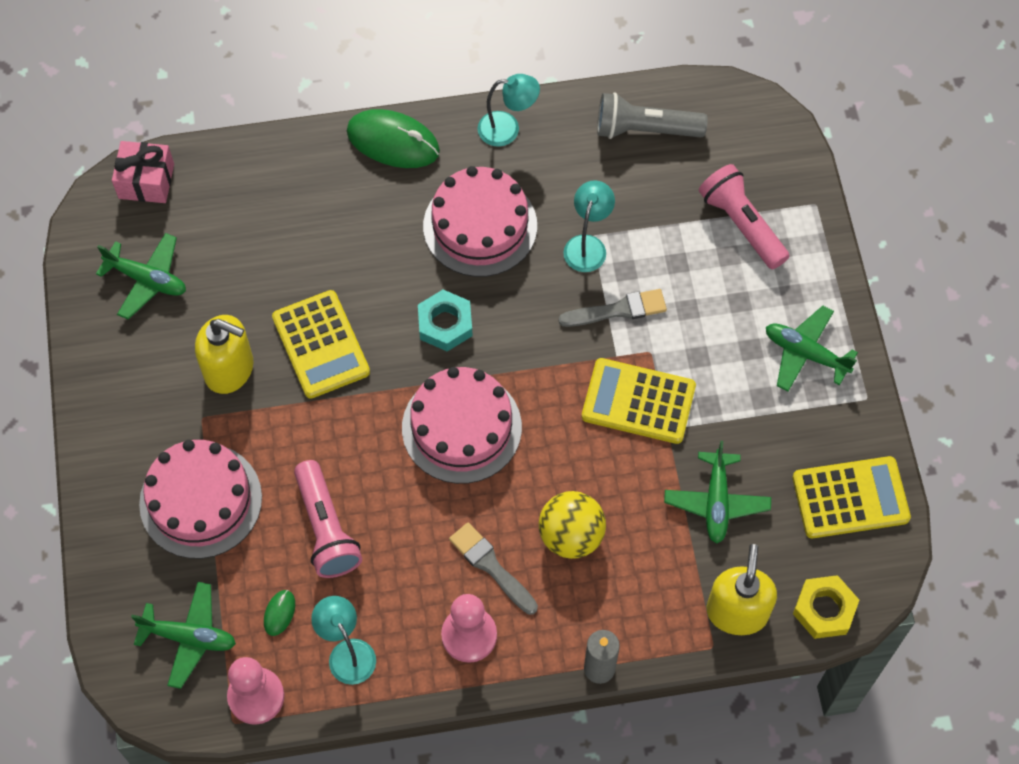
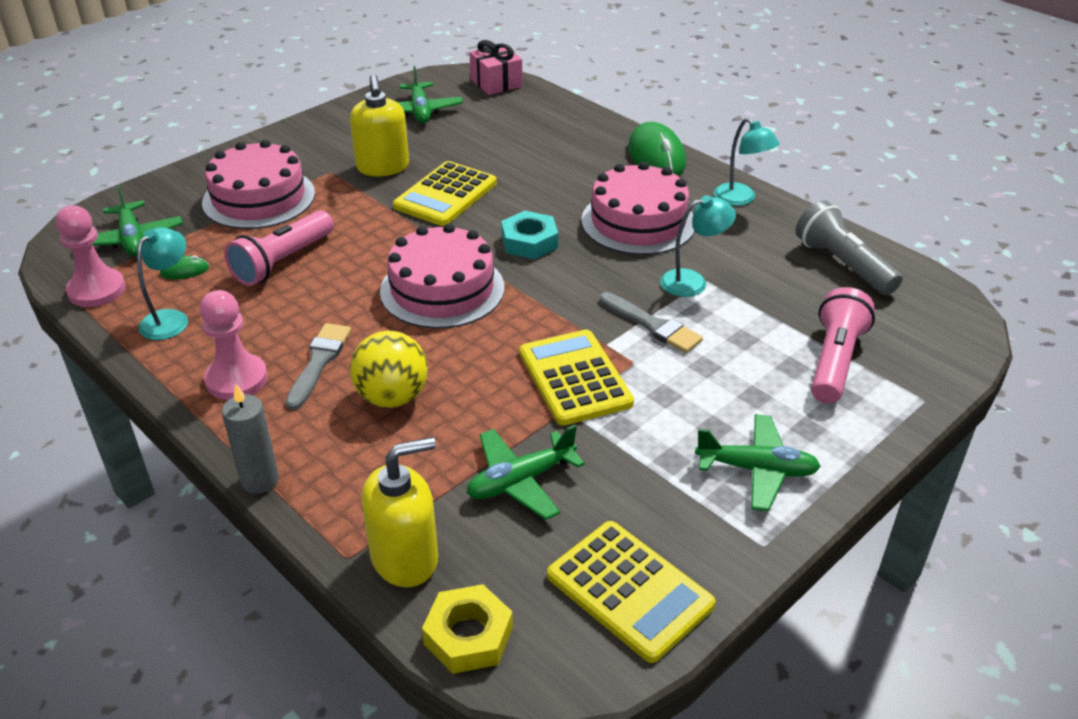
camera: 55 degrees right, 25 degrees down
green plane [766,306,858,392] -> green plane turned 105 degrees clockwise [695,414,821,511]

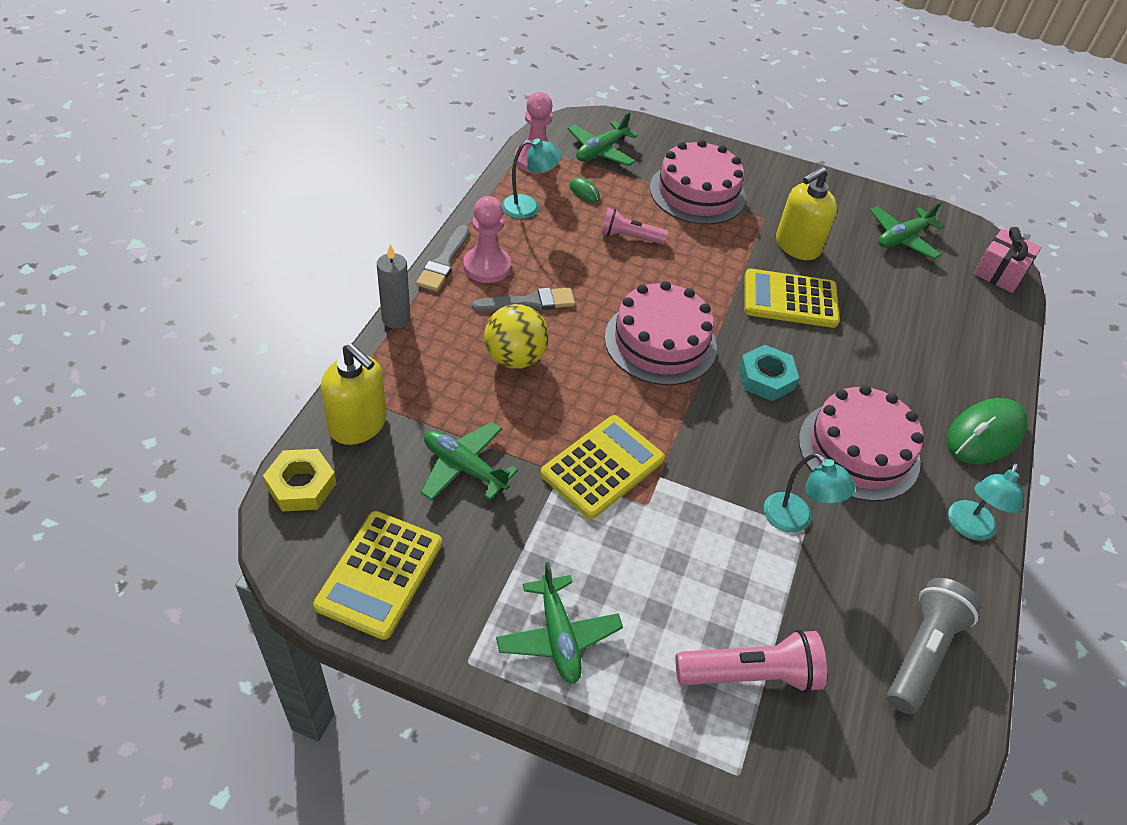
camera: 60 degrees right, 10 degrees up
pink flashlight [224,210,334,286] -> pink flashlight [601,208,669,245], size x0.66
grey brush [599,292,703,353] -> grey brush moved to [416,225,469,291]

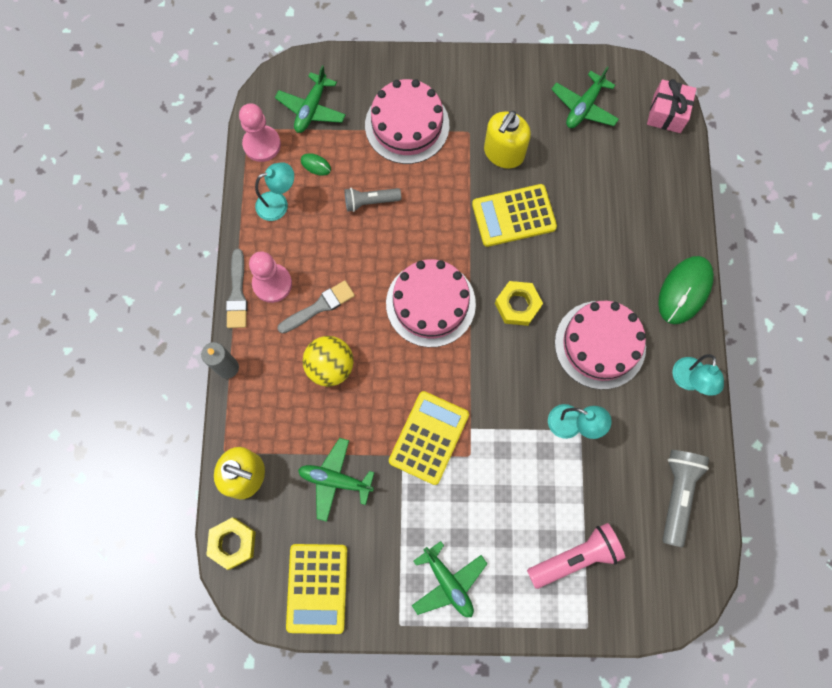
camera: 15 degrees left, 25 degrees up
pink flashlight [601,208,669,245] -> grey flashlight [344,188,401,212]
turquoise nut [738,345,799,401] -> yellow nut [495,281,543,326]

